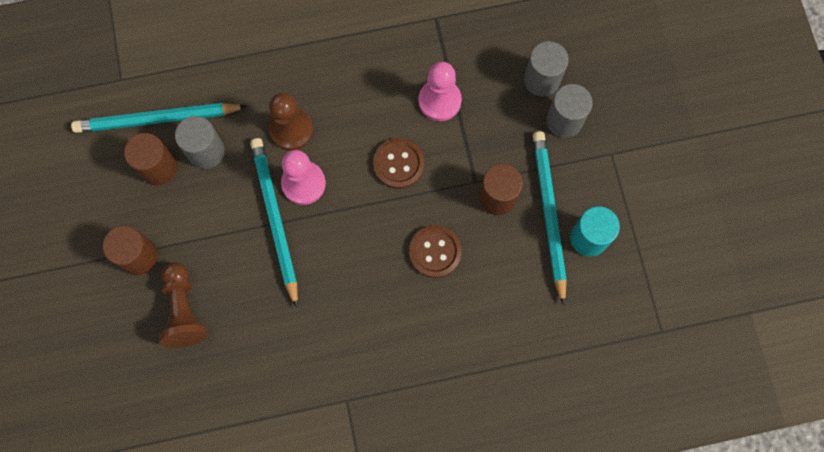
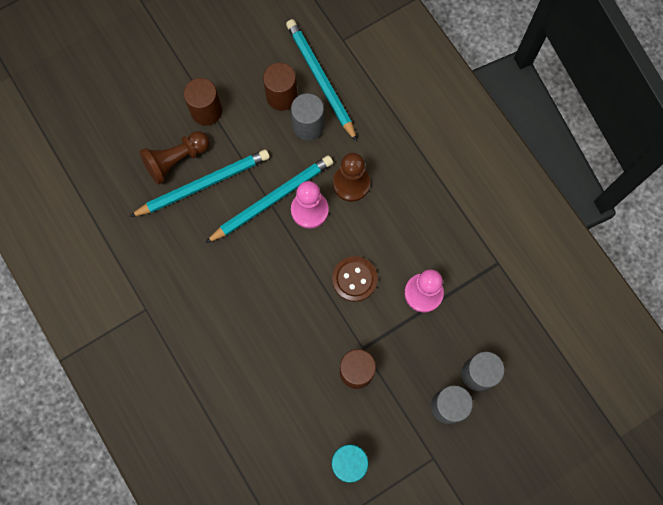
camera: 70 degrees right, 0 degrees up
brown button [409,225,462,278] -> none
turquoise pencil [533,131,567,305] -> turquoise pencil moved to [129,149,270,217]

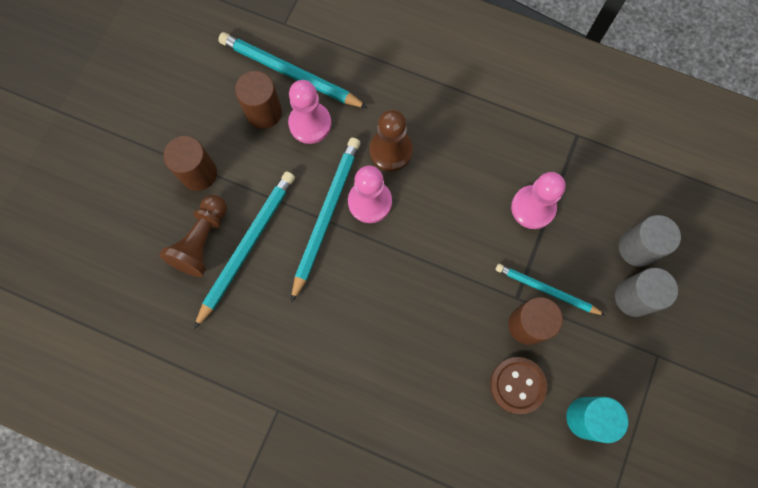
camera: 35 degrees left, 0 degrees up
grey cylinder [291,93,324,141] -> pink pawn [288,80,332,144]
brown button [332,256,378,302] -> brown button moved to [490,357,547,414]
none -> turquoise pencil [496,264,606,316]

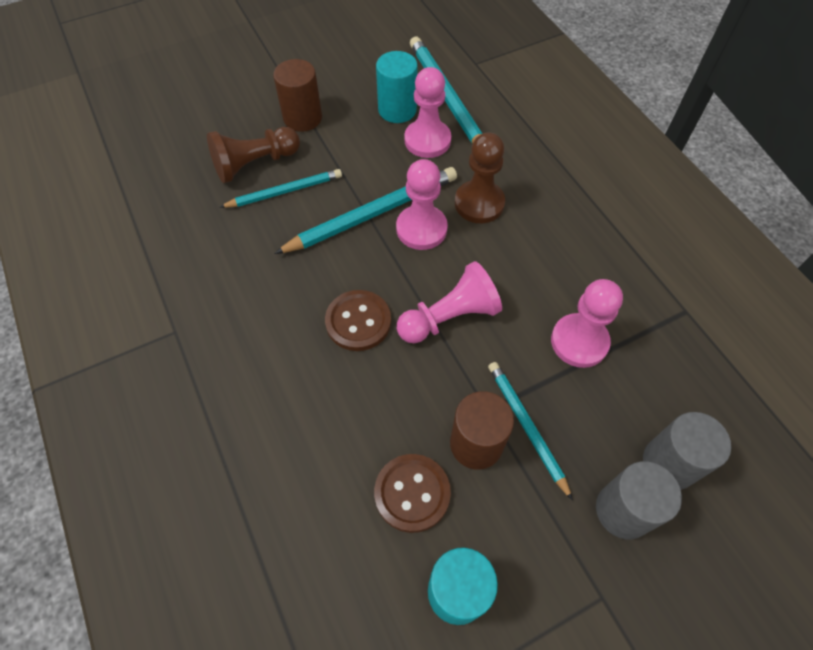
camera: 40 degrees right, 15 degrees down
turquoise pencil [194,172,295,329] -> turquoise pencil [219,169,342,208], size x0.63
brown cylinder [235,71,282,129] -> turquoise cylinder [376,51,418,123]
none -> brown button [325,290,391,351]
none -> pink pawn [397,261,502,343]

